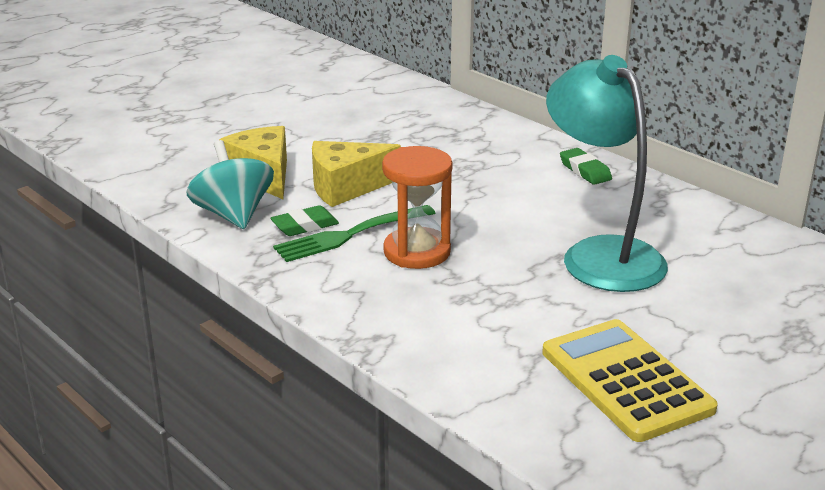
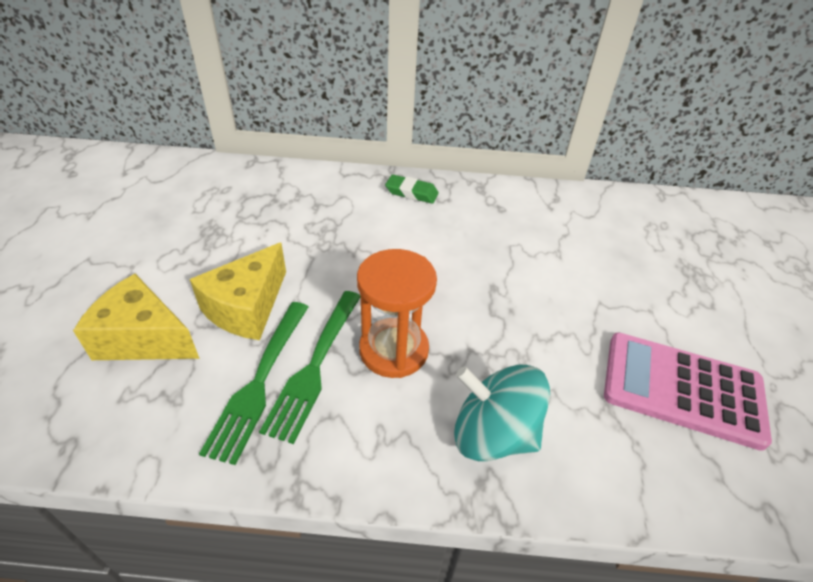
camera: 45 degrees left, 15 degrees up
turquoise spinning top [187,140,274,229] -> turquoise spinning top moved to [454,365,550,461]
green eraser [270,205,339,236] -> green fork [199,302,308,465]
yellow calculator [542,319,718,442] -> pink calculator [604,332,772,451]
turquoise lamp [546,55,668,292] -> none

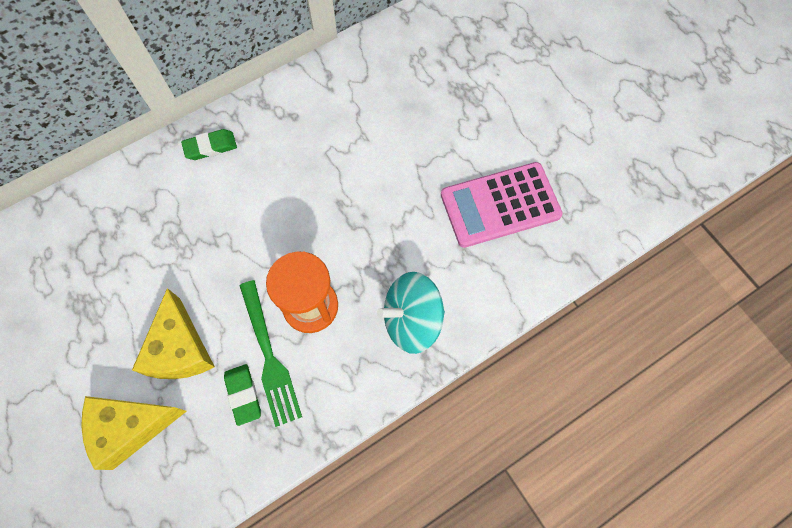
camera: 35 degrees left, 25 degrees up
green fork [199,302,308,465] -> green eraser [224,364,261,426]

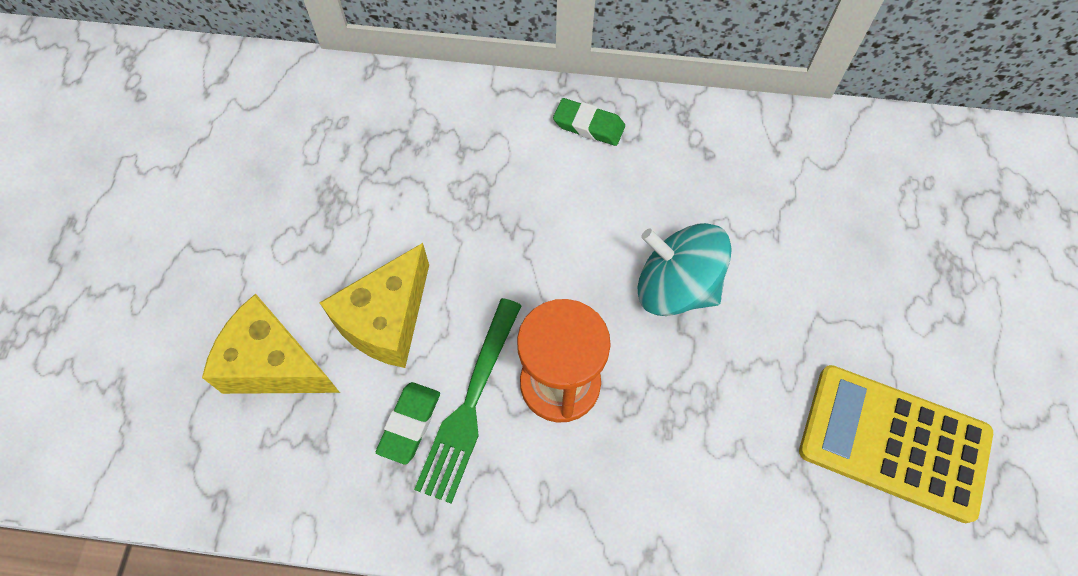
camera: 40 degrees right, 5 degrees down
turquoise spinning top [377,272,445,354] -> turquoise spinning top moved to [638,223,732,316]
pink calculator [441,162,563,248] -> yellow calculator [799,365,993,523]

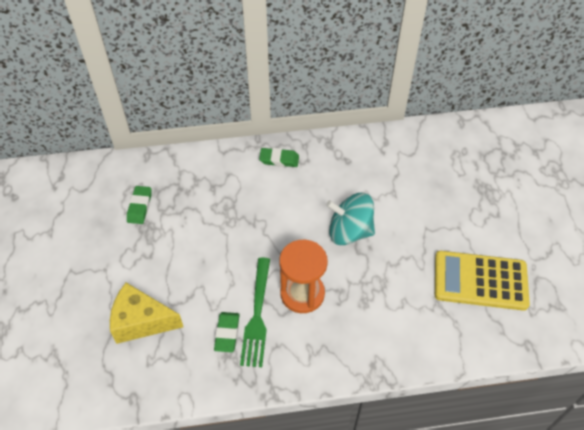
camera: 15 degrees left, 10 degrees down
yellow cheese [319,243,429,368] -> none
none -> green eraser [127,186,152,224]

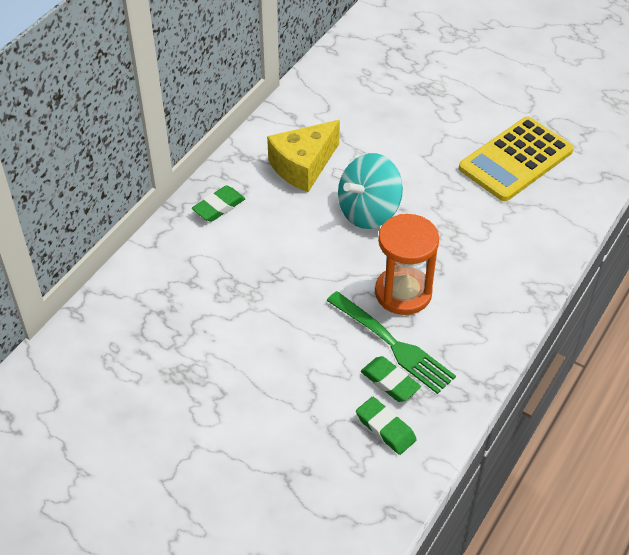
camera: 50 degrees left, 5 degrees down
yellow cheese [110,283,183,344] -> yellow cheese moved to [267,120,340,192]
green eraser [127,186,152,224] -> green eraser moved to [356,397,417,455]

